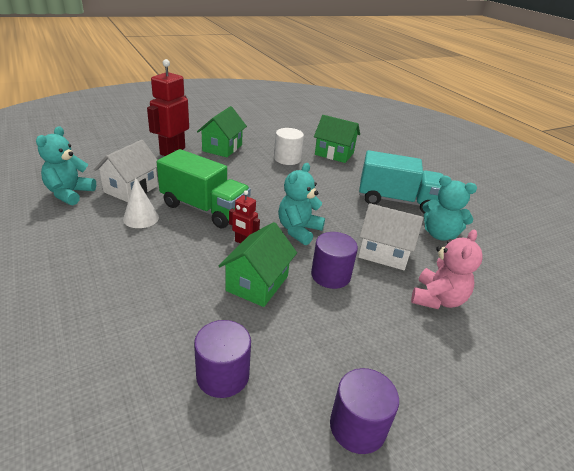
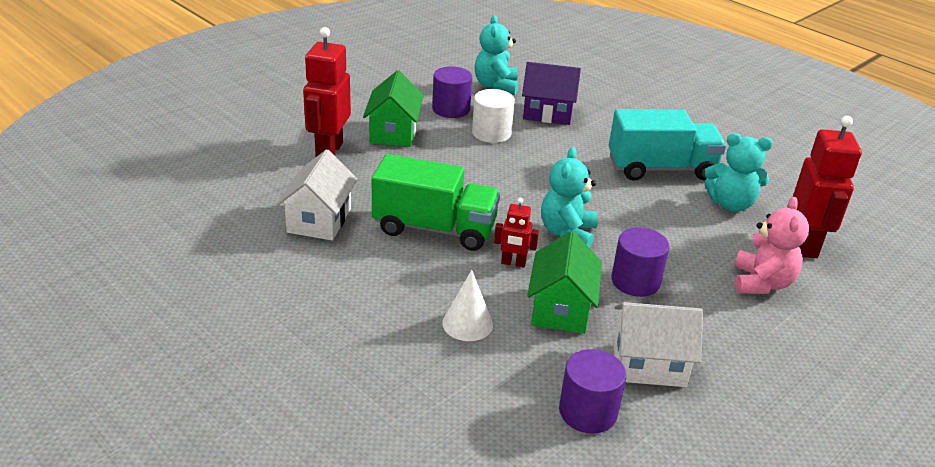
camera: 15 degrees left, 0 degrees up
turquoise teddy bear [36,126,96,205] -> turquoise teddy bear moved to [474,15,518,95]
white cone [123,177,159,228] -> white cone moved to [442,270,493,341]
green house [314,115,360,163] -> purple house [522,62,581,125]
purple cylinder [330,368,399,454] -> purple cylinder moved to [432,66,472,118]
white house [358,203,424,270] -> white house moved to [613,302,703,387]
none -> red robot [793,116,862,258]

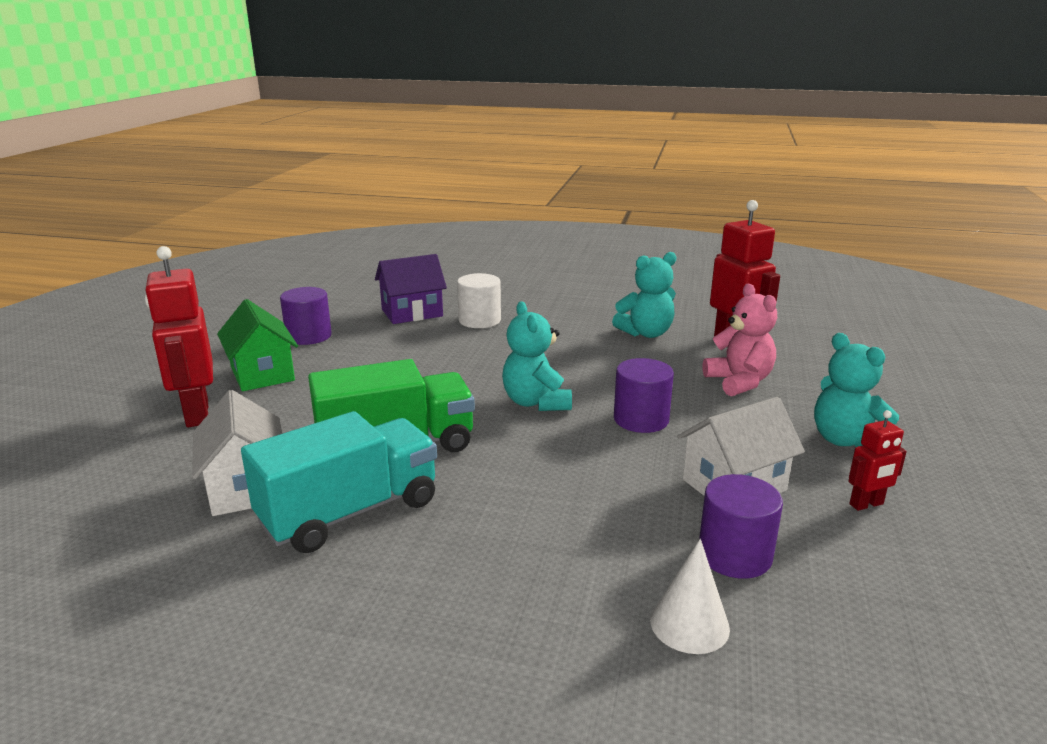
camera: 30 degrees left, 10 degrees down
white cone [442,270,493,341] -> white cone moved to [650,539,730,654]
white cylinder [472,89,515,143] -> white cylinder moved to [457,273,501,328]
turquoise teddy bear [474,15,518,95] -> turquoise teddy bear moved to [814,333,899,447]
red robot [494,198,539,268] -> red robot moved to [848,410,907,511]
green house [527,231,602,334] -> none
turquoise truck [609,109,726,181] -> turquoise truck moved to [241,411,437,553]

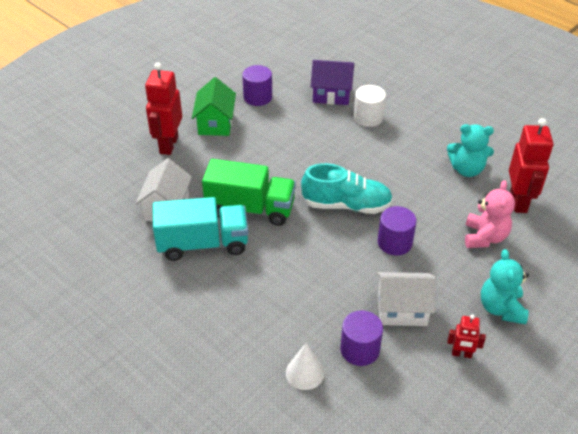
camera: 30 degrees right, 20 degrees up
turquoise teddy bear [502,301,572,411] -> turquoise shoe [301,163,393,214]

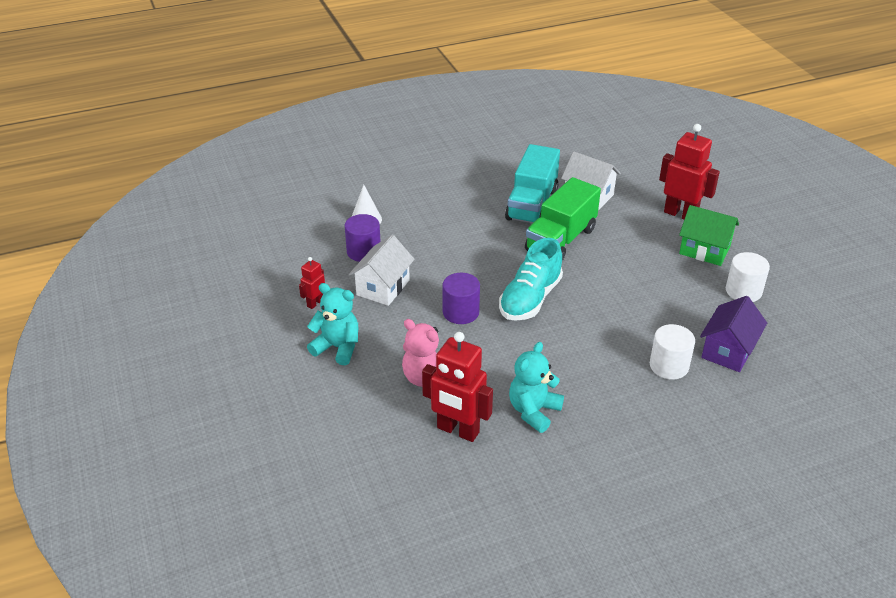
camera: 115 degrees right, 5 degrees down
purple cylinder [242,65,272,106] -> white cylinder [726,252,770,302]

